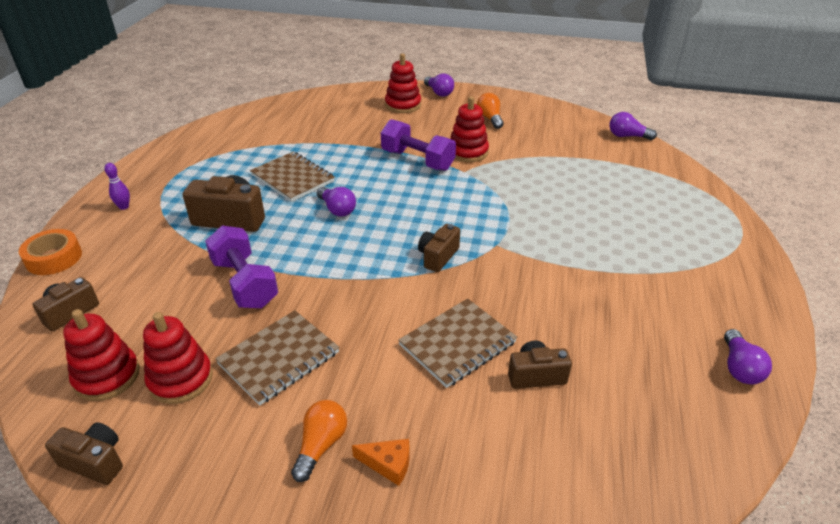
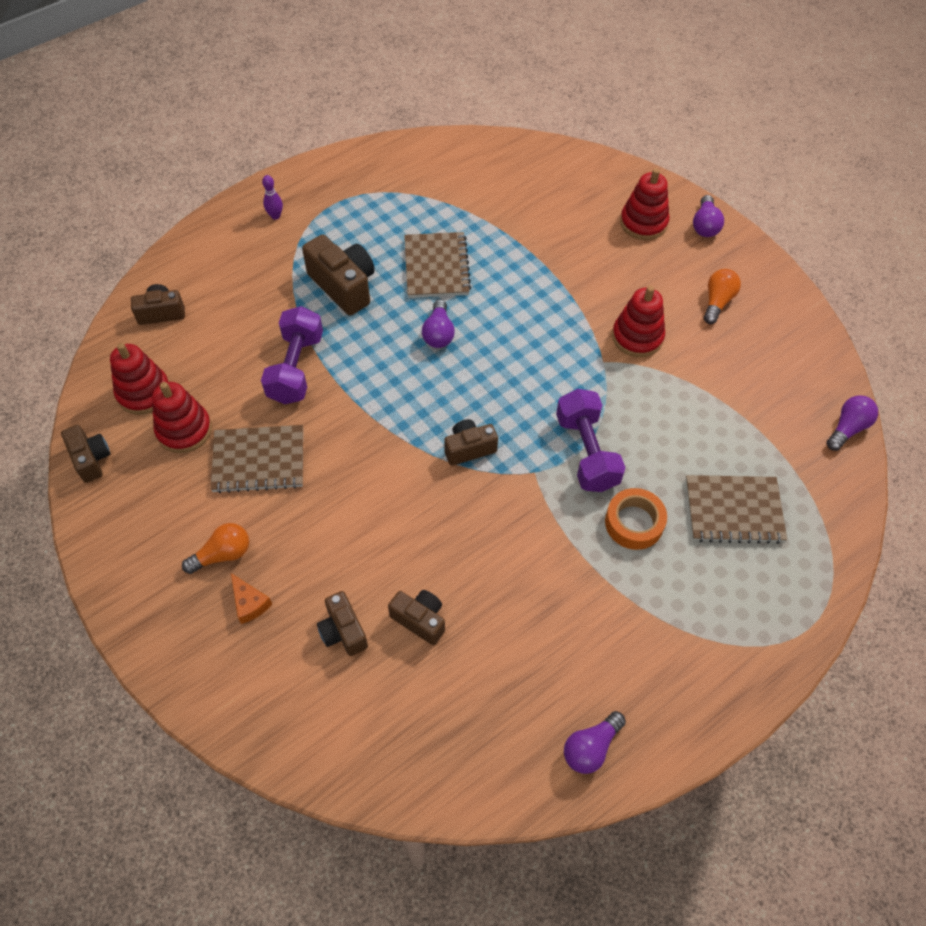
camera: 40 degrees right, 20 degrees up
orange tape [19,229,82,275] -> orange tape moved to [605,488,667,550]
purple dumbbell [381,119,456,171] -> purple dumbbell moved to [556,389,625,492]
brown notebook [398,298,517,388] -> brown notebook moved to [686,475,787,544]
purple light bulb [610,112,657,140] -> purple light bulb turned 75 degrees clockwise [826,395,878,451]
none -> brown camera [317,591,368,656]

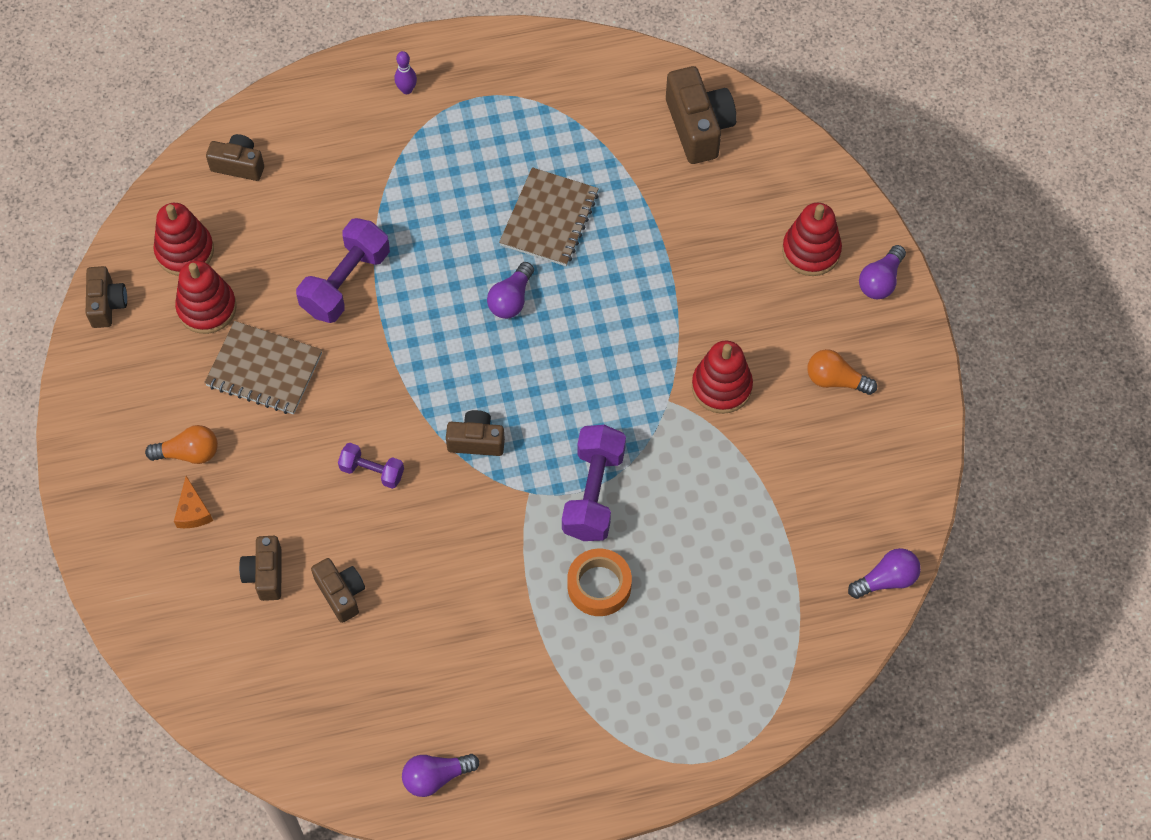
camera: 25 degrees right, 5 degrees up
brown camera [302,234,375,316] -> brown camera moved to [666,66,737,164]
brown notebook [686,475,787,544] -> none
orange light bulb [704,269,741,324] -> orange light bulb turned 120 degrees counterclockwise [808,349,877,395]
none -> purple dumbbell [338,443,404,489]

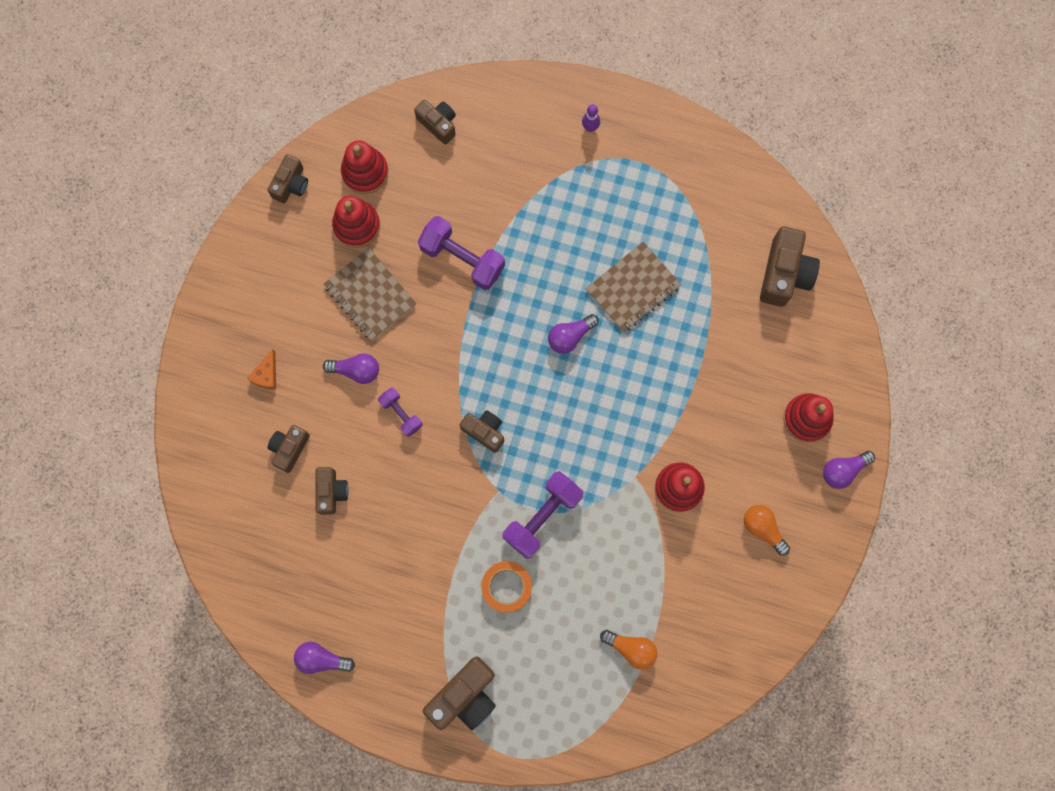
camera: 30 degrees right, 15 degrees up
orange light bulb [145,425,218,464] -> orange light bulb moved to [600,630,657,670]
purple dumbbell [296,218,390,323] -> purple dumbbell turned 60 degrees clockwise [418,216,505,290]
purple light bulb [848,548,921,599] -> purple light bulb moved to [323,353,379,384]
none -> brown camera [423,657,496,730]

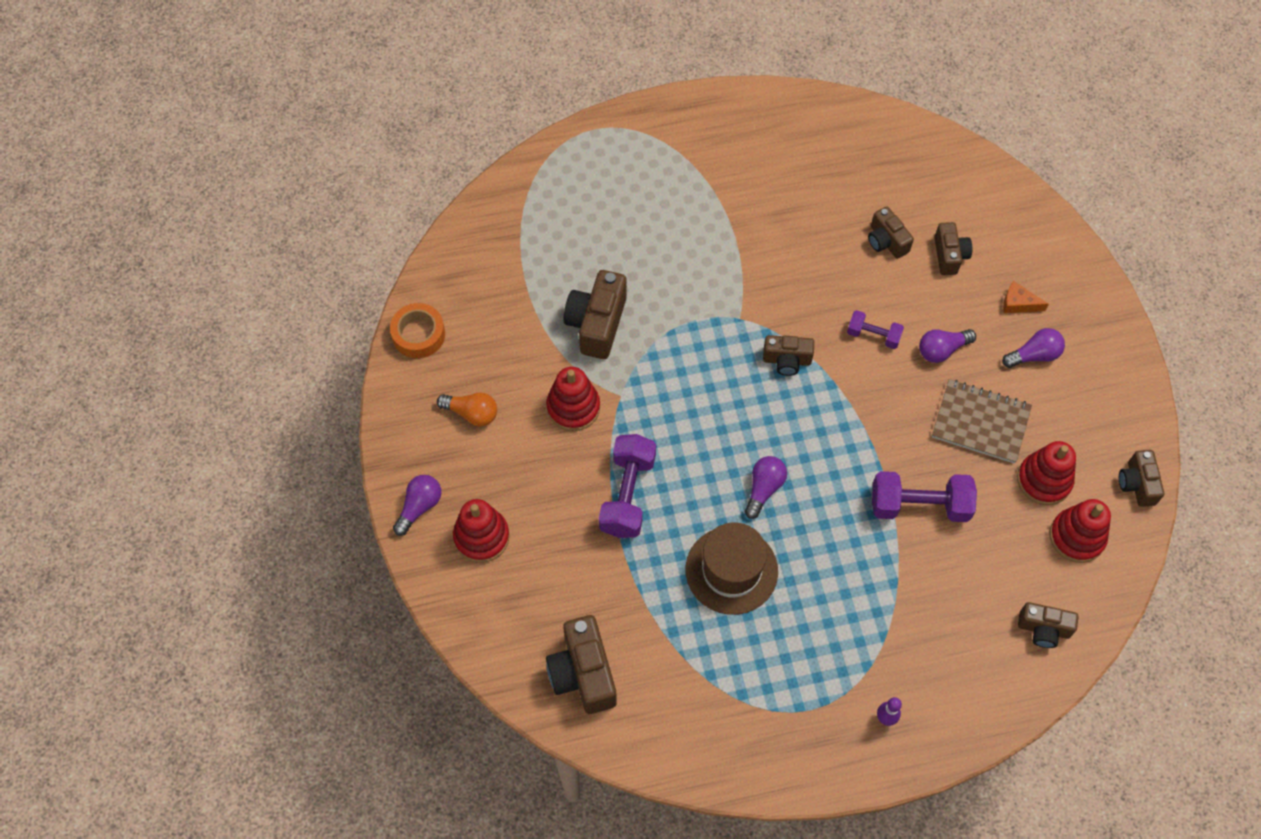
camera: 150 degrees right, 15 degrees down
orange cheese [247,349,276,390] -> orange cheese turned 60 degrees counterclockwise [1003,281,1049,313]
purple light bulb [294,642,355,674] -> purple light bulb moved to [1002,328,1065,368]
brown camera [423,657,496,730] -> brown camera moved to [564,270,627,359]
orange tape [481,561,532,613] -> orange tape moved to [390,303,445,358]
purple dumbbell [502,471,583,559] -> purple dumbbell moved to [599,434,656,538]
brown notebook [586,242,681,333] -> brown hat [686,522,778,615]
orange light bulb [600,630,657,670] -> none

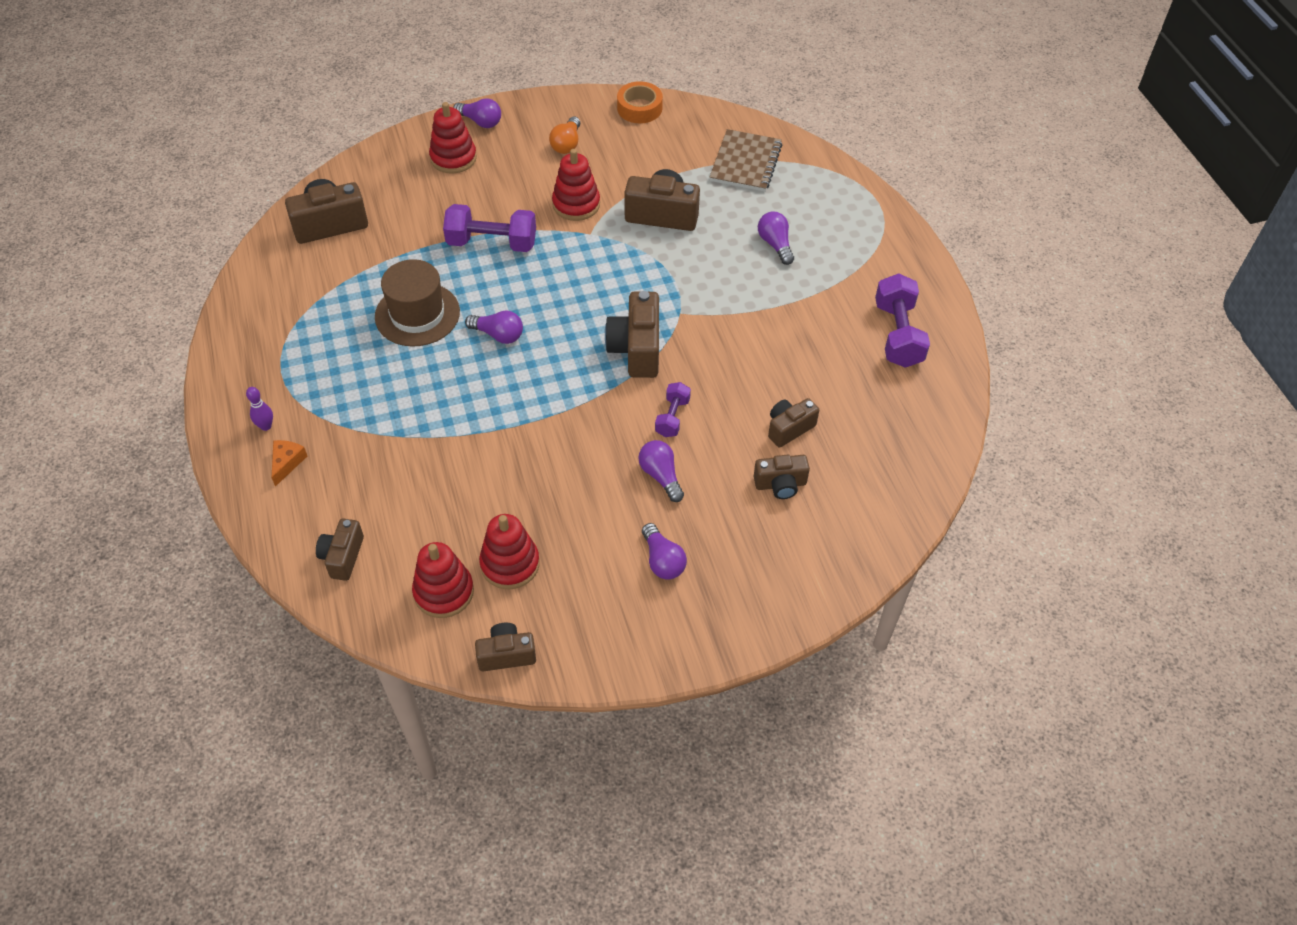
camera: 85 degrees right, 10 degrees down
brown camera [763,335,814,376] -> brown camera [605,291,659,378], size x1.62
purple dumbbell [872,471,977,522] -> purple dumbbell moved to [875,273,930,368]
brown notebook [932,379,1032,464] -> brown notebook moved to [710,129,782,192]
orange cheese [1003,281,1049,313] -> orange cheese moved to [272,440,307,487]
none -> purple light bulb [758,212,794,265]

